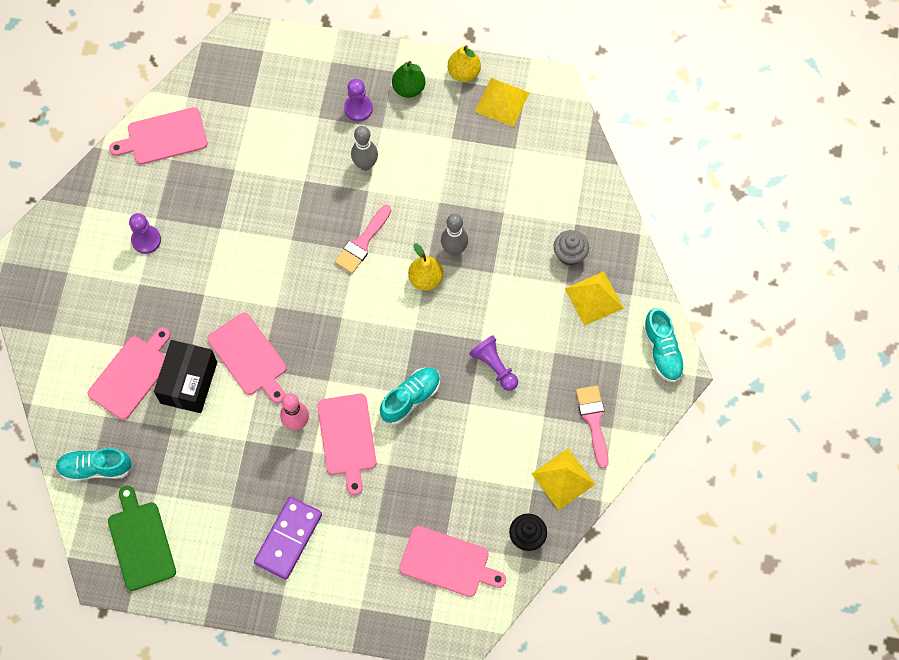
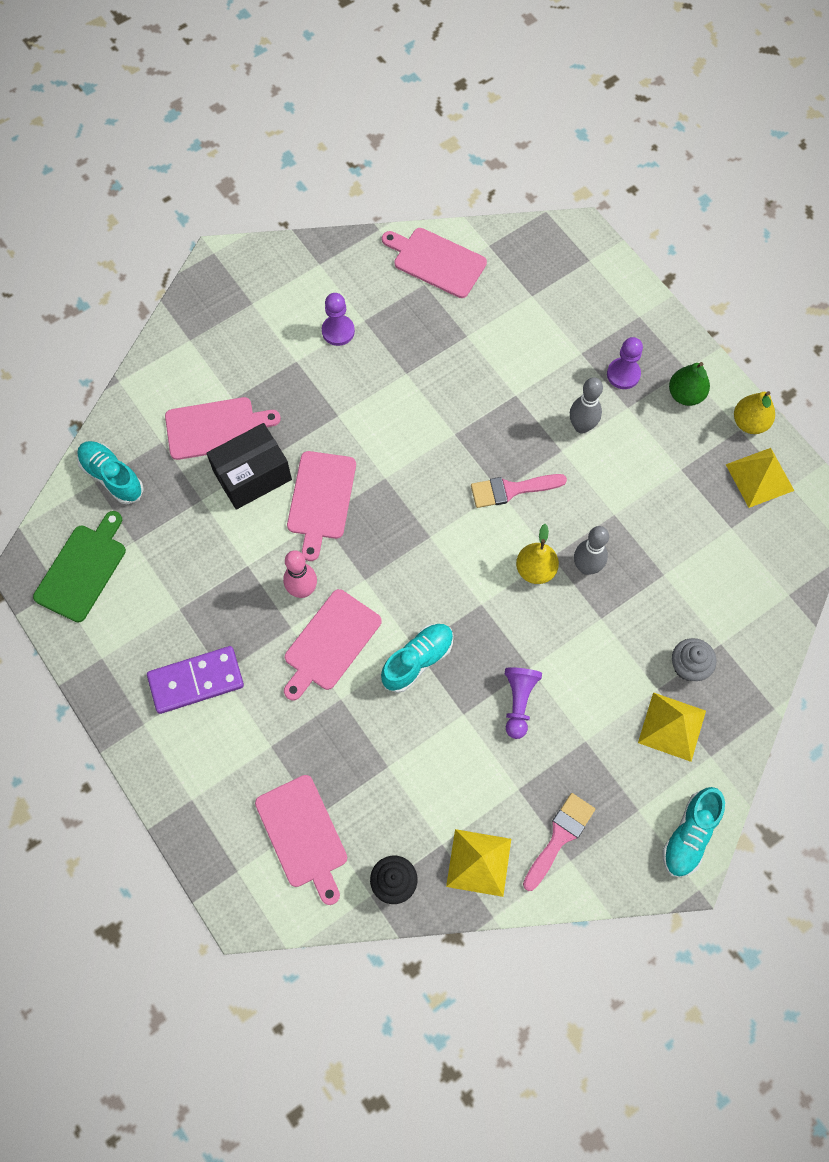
camera: 45 degrees right, 0 degrees up
turquoise shoe [380,368,440,425] -> turquoise shoe turned 45 degrees counterclockwise [381,624,453,693]

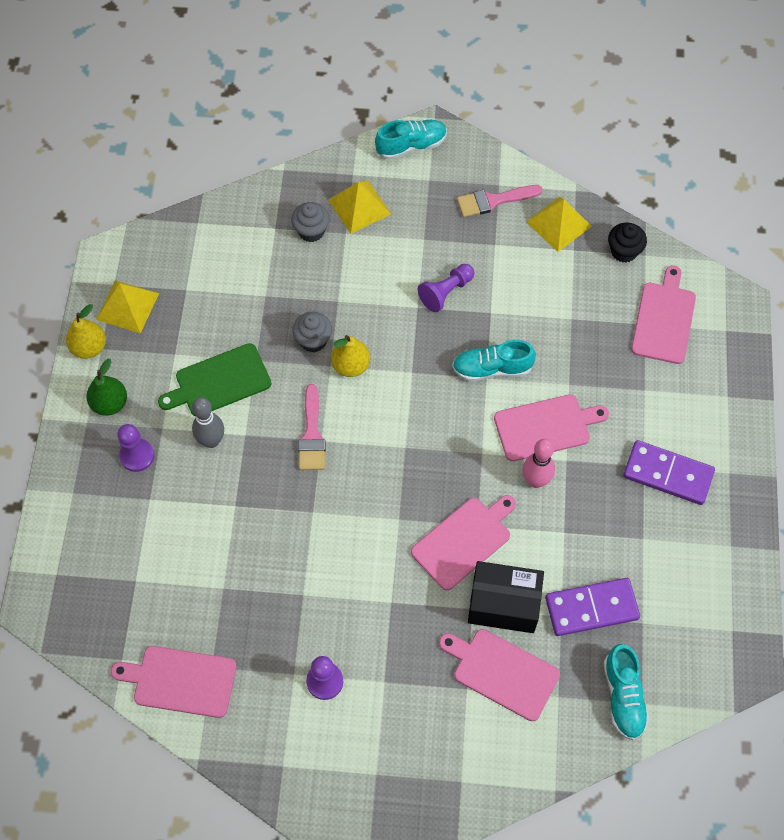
camera: 140 degrees left, 5 degrees down
green cutting board [33,511,126,622] -> green cutting board moved to [158,343,272,416]
pink cutting board [382,228,487,298] -> pink cutting board turned 120 degrees clockwise [111,646,237,718]
pink brush [471,474,567,508] -> pink brush turned 60 degrees clockwise [298,384,326,470]
grey bowling pin [574,526,609,575] -> grey cupcake [292,312,332,352]
none -> purple domino [545,578,640,636]

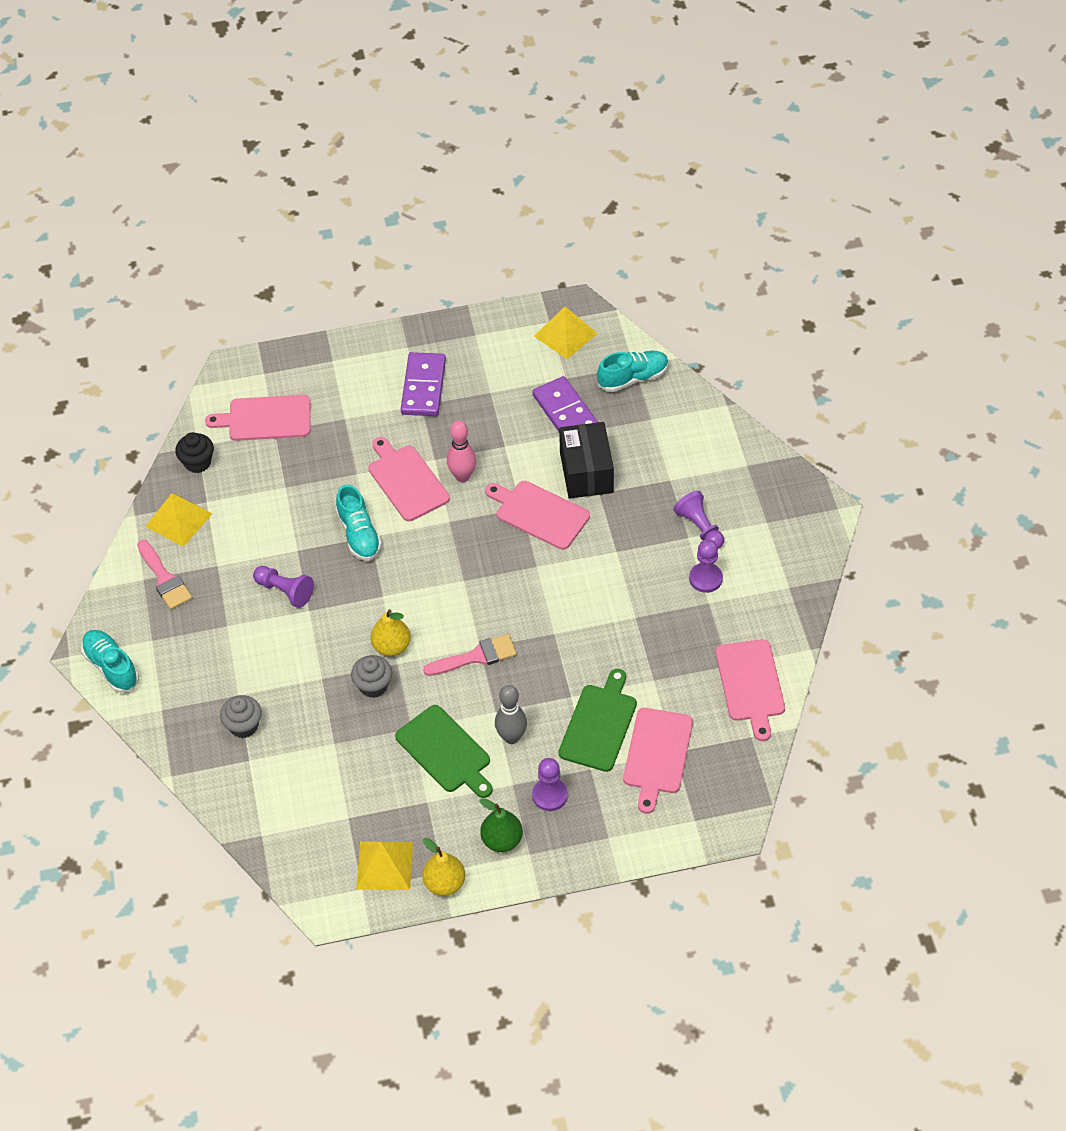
camera: 105 degrees left, 10 degrees down
yellow pyramid [329,181,391,234] -> yellow pyramid moved to [534,307,598,359]
pink cutting board [439,629,560,721] -> pink cutting board moved to [623,708,693,814]
none -> green cutting board [559,669,637,772]
none -> purple pawn [673,491,724,549]

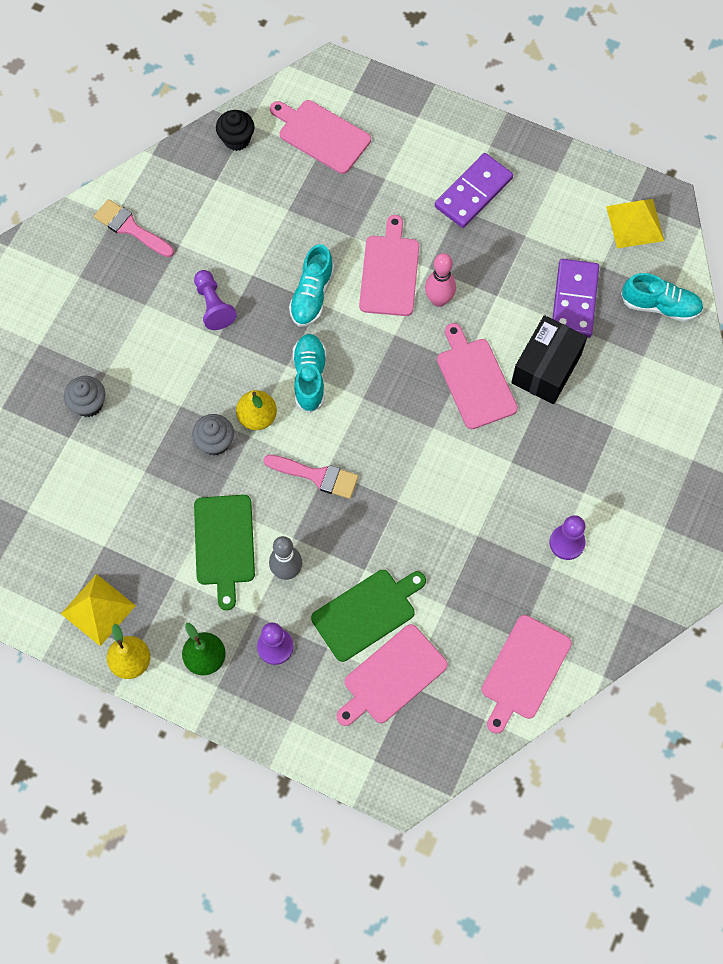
camera: 35 degrees right, 15 degrees up
turquoise shoe [81,630,139,693] -> turquoise shoe moved to [293,334,326,413]
pink brush [137,540,192,609] -> pink brush turned 120 degrees clockwise [94,199,174,257]
yellow pyramid [145,493,212,547] -> none
purple pawn [673,491,724,549] -> none

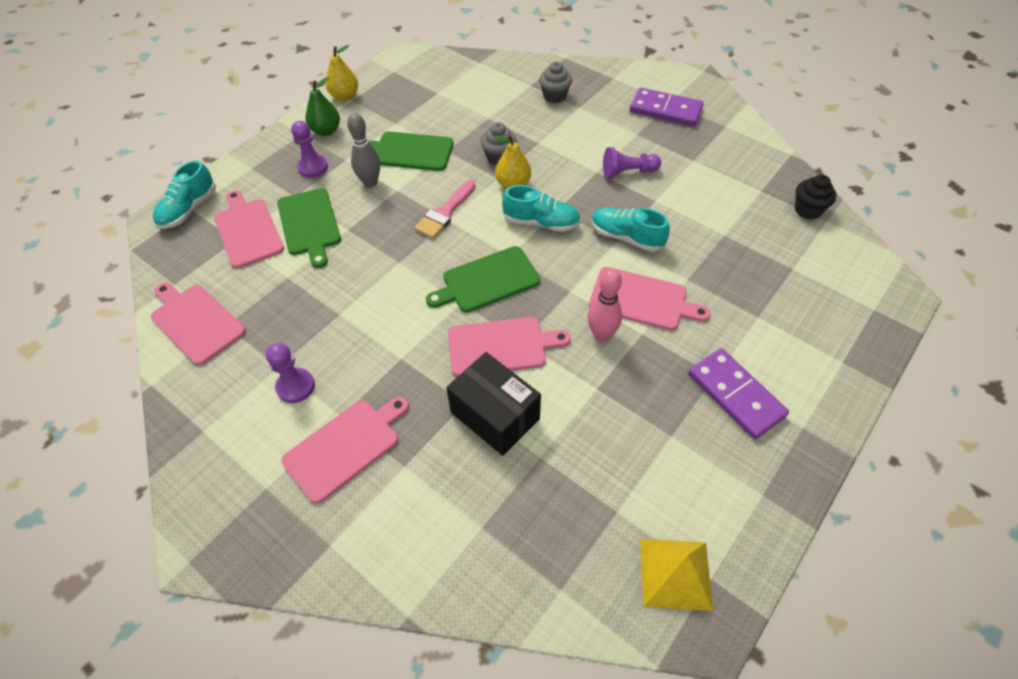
camera: 105 degrees right, 15 degrees down
yellow pyramid [61,574,136,646] -> none
pink brush [94,199,174,257] -> none
pink cutting board [270,100,371,174] -> pink cutting board moved to [281,396,409,504]
purple domino [552,259,599,338] -> purple domino moved to [630,88,704,126]
turquoise shoe [621,273,703,322] -> turquoise shoe moved to [153,160,216,229]
none -> green cutting board [426,246,540,312]

